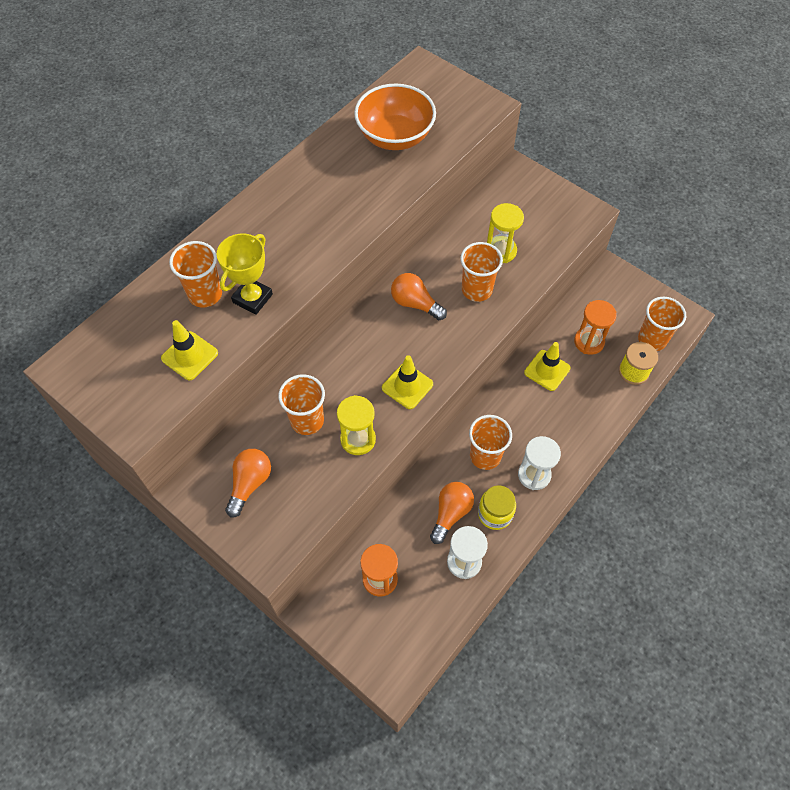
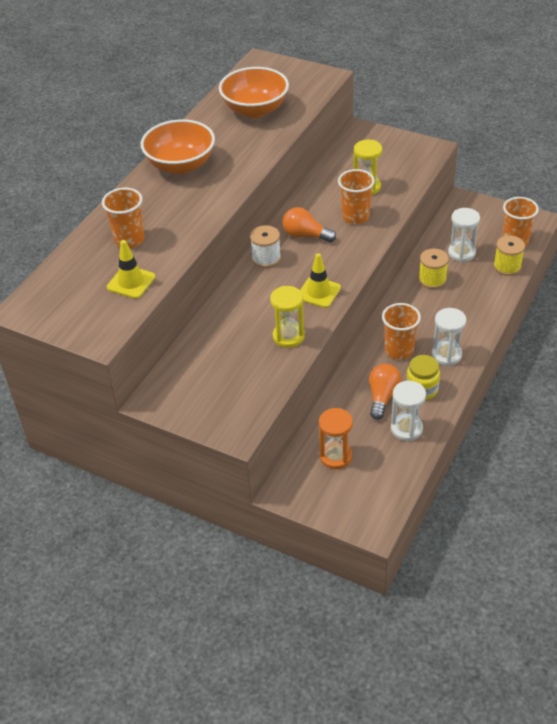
camera: 10 degrees left, 15 degrees down
yellow trophy [217,233,273,315] -> none
orange light bulb [225,449,271,518] -> none
orange cup [278,374,325,435] -> none
yellow traffic cone [524,342,571,391] -> yellow spool [419,249,449,289]
orange hourglass [574,300,617,355] -> white hourglass [448,208,480,262]
none -> orange bowl [141,119,215,174]
none -> white spool [250,225,281,268]

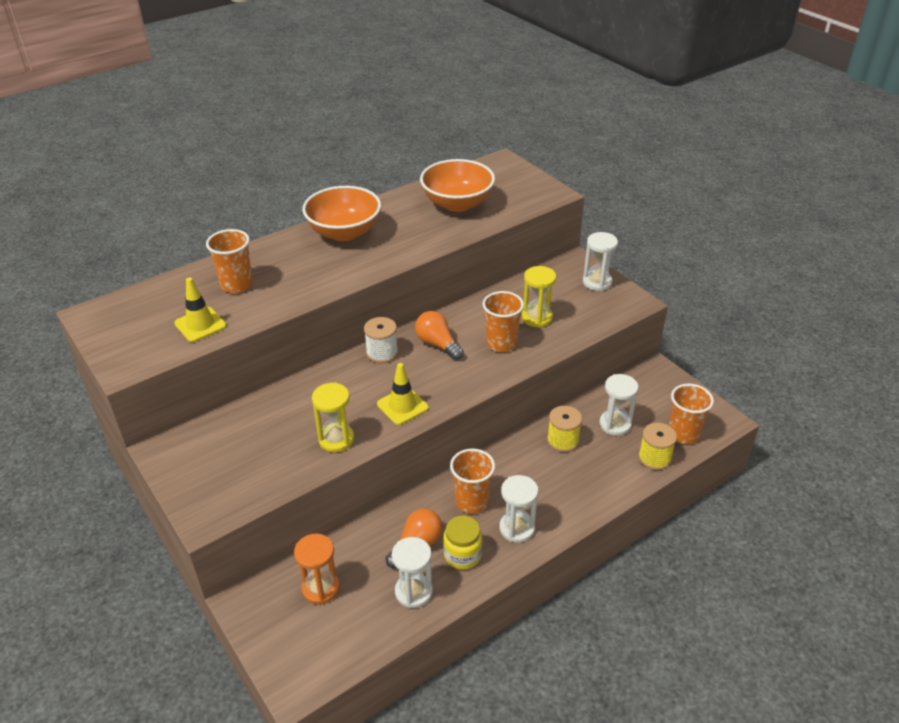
camera: 25 degrees right, 5 degrees down
none -> white hourglass [583,232,618,291]

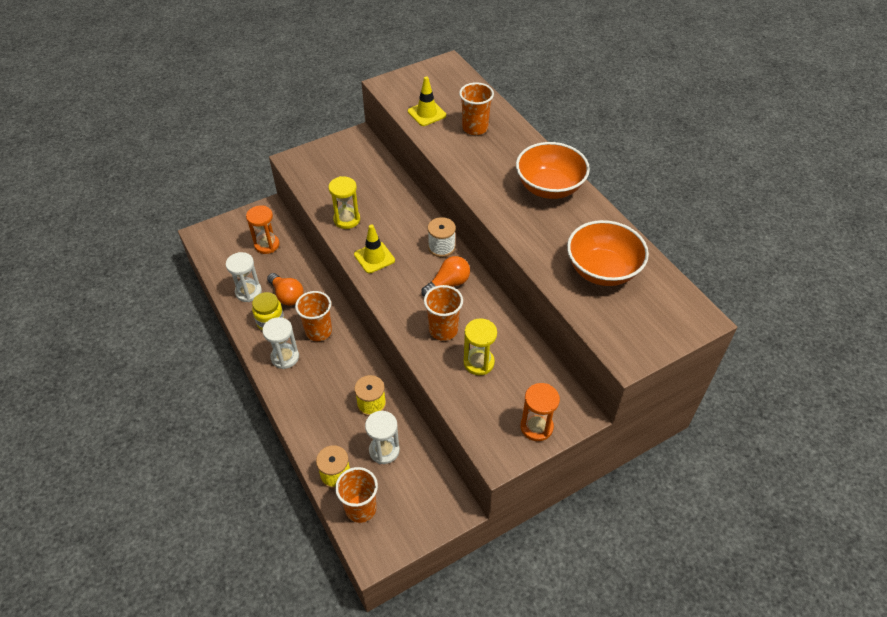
camera: 95 degrees right, 10 degrees up
white hourglass [583,232,618,291] -> orange hourglass [520,383,560,441]

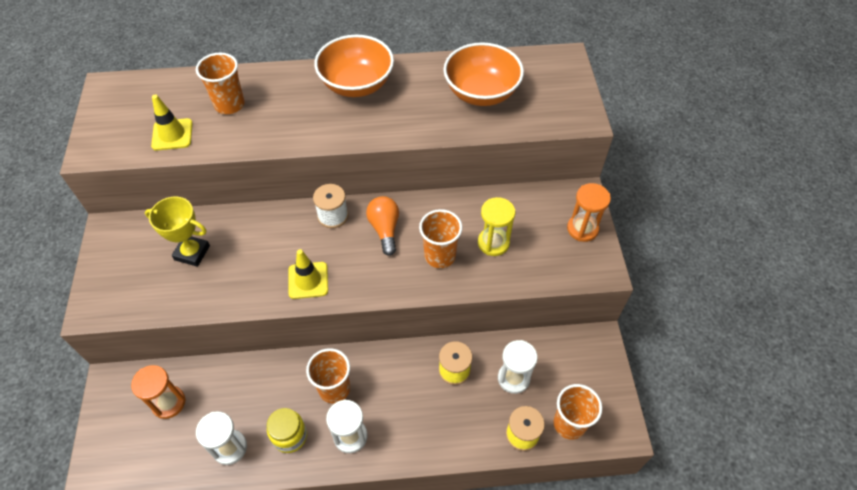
camera: 65 degrees left, 5 degrees up
orange light bulb [267,273,304,306] -> none
yellow hourglass [328,176,360,229] -> none
none -> yellow trophy [145,197,210,267]

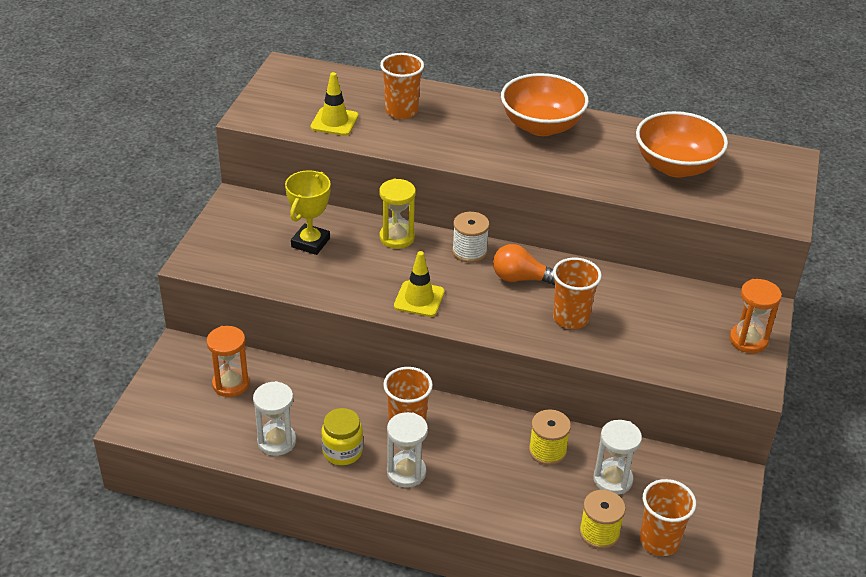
camera: 20 degrees right, 15 degrees down
yellow trophy [145,197,210,267] -> yellow trophy turned 75 degrees clockwise [285,170,331,255]
orange light bulb [366,196,399,256] -> orange light bulb turned 90 degrees counterclockwise [493,244,555,285]
yellow hourglass [478,197,515,256] -> yellow hourglass moved to [379,179,416,249]

